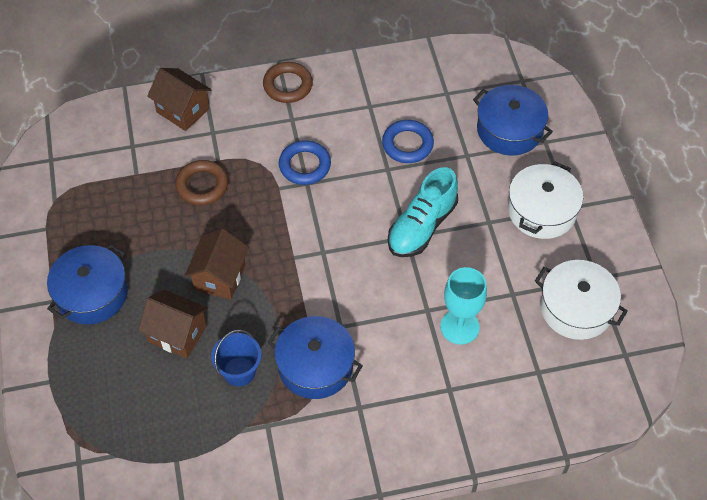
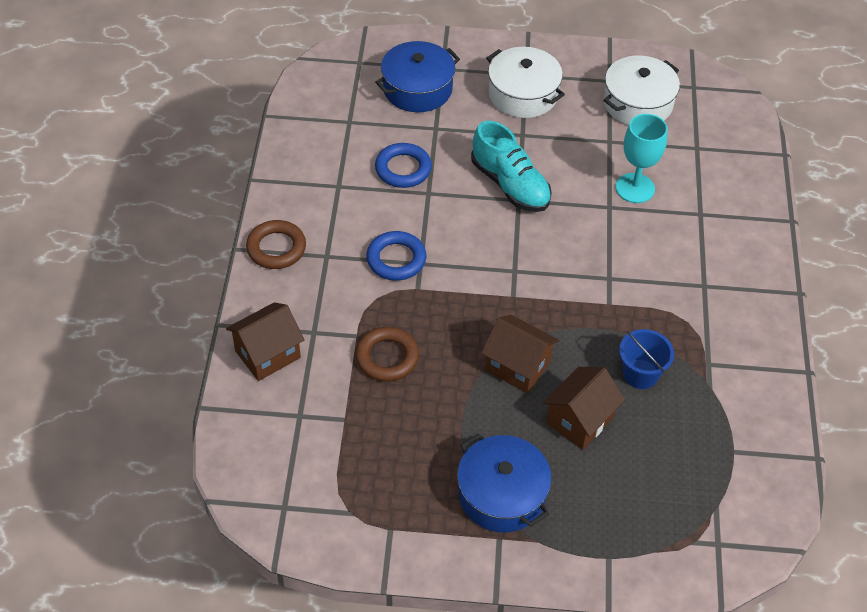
camera: 75 degrees left, 5 degrees down
blue pot [268,316,363,399] -> none

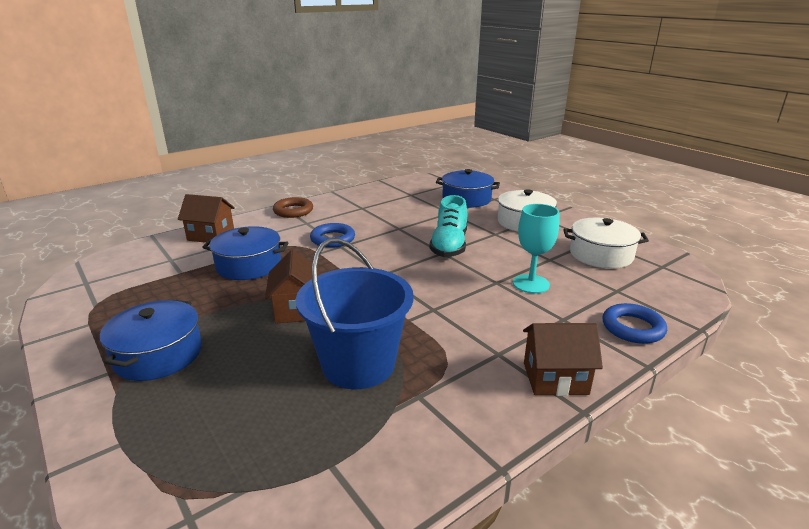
camera: 50 degrees right, 25 degrees down
brown ring [355,327,419,382] -> blue pot [202,226,288,280]
blue ring [375,143,432,188] -> blue ring moved to [603,303,667,344]
brown house [543,367,625,450] -> brown house moved to [523,323,603,396]
blue bucket [619,329,674,389] -> blue bucket [296,238,414,389], size x1.94

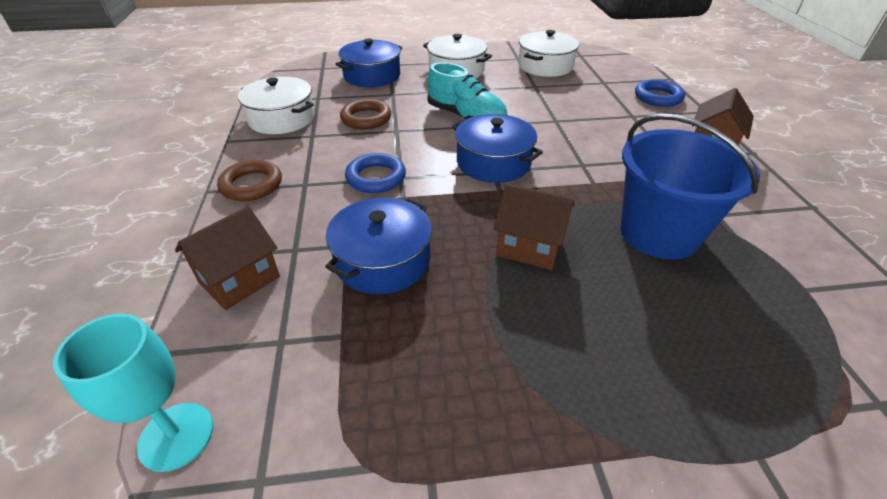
camera: 60 degrees left, 15 degrees up
blue pot [100,300,202,381] -> blue pot moved to [452,114,543,183]
turquoise goblet [513,204,559,294] -> turquoise goblet moved to [53,313,213,472]
none -> white pot [238,77,315,134]
none -> brown ring [340,99,391,130]

